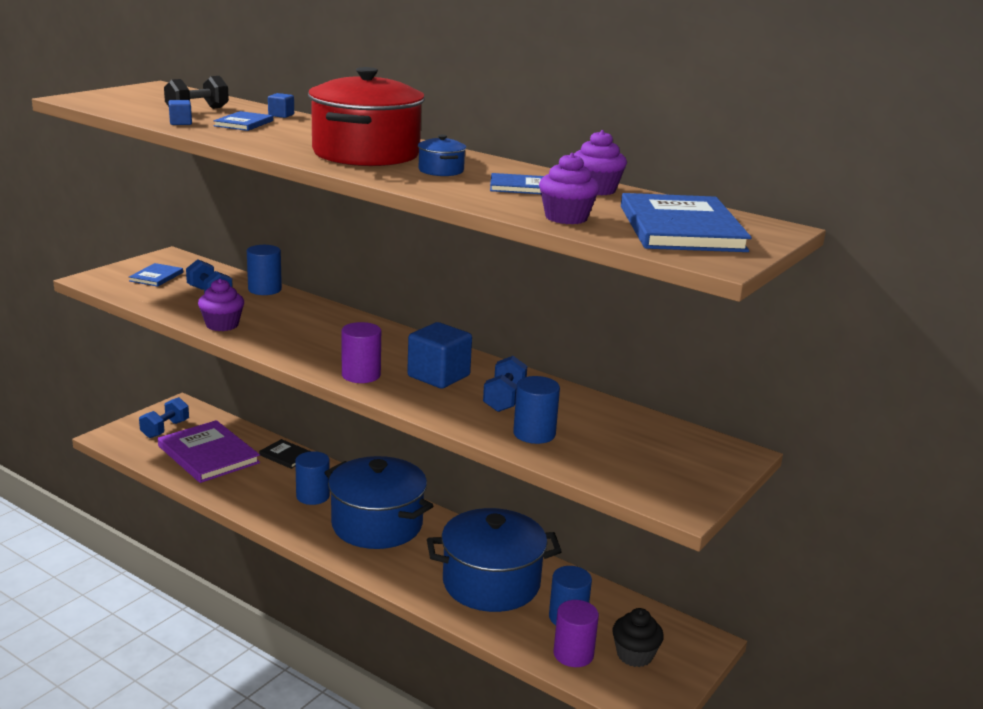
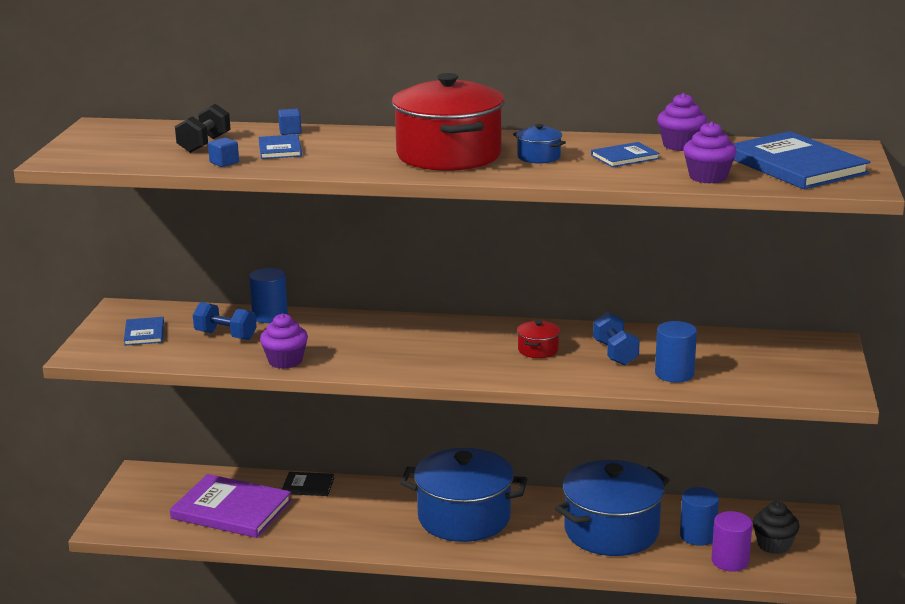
camera: 25 degrees left, 0 degrees up
blue dumbbell [139,397,189,438] -> none
blue cylinder [295,451,330,505] -> none
purple cylinder [342,322,381,383] -> none
blue cube [407,322,472,389] -> red pot [517,320,560,358]

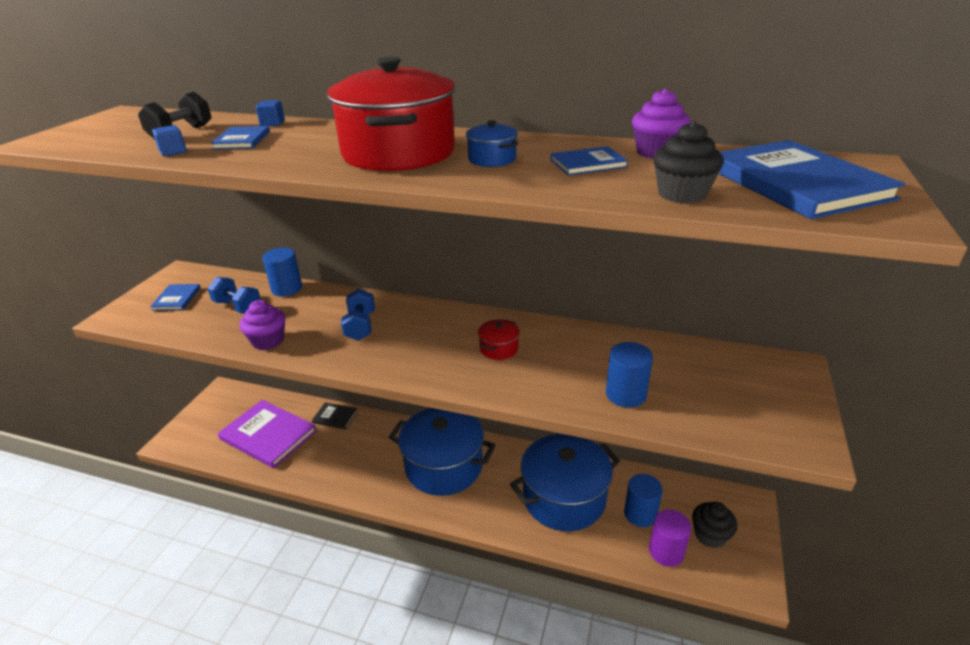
camera: 10 degrees right, 10 degrees up
blue dumbbell [593,312,640,365] -> blue dumbbell moved to [341,289,375,341]
purple cupcake [683,121,737,184] -> black cupcake [653,121,724,204]

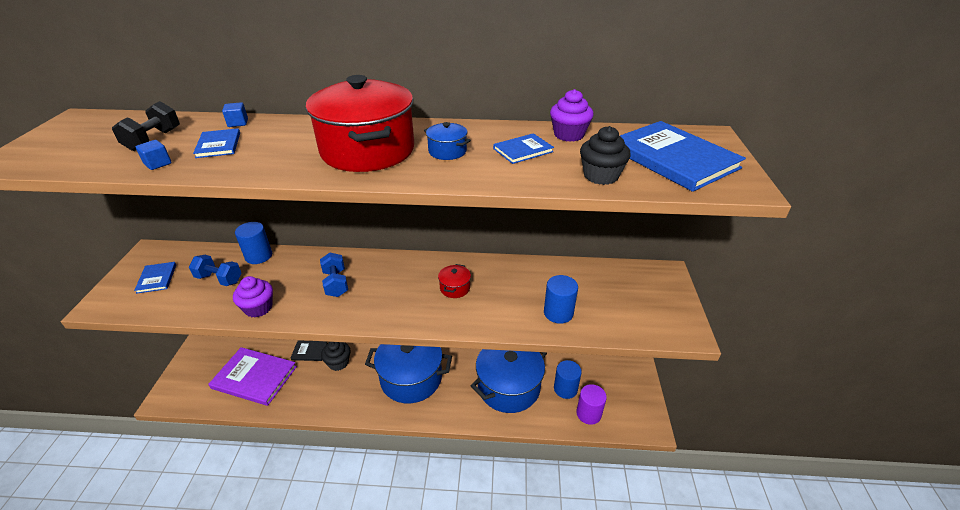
camera: 15 degrees left, 5 degrees up
black cupcake [692,502,737,548] -> black cupcake moved to [321,342,351,371]

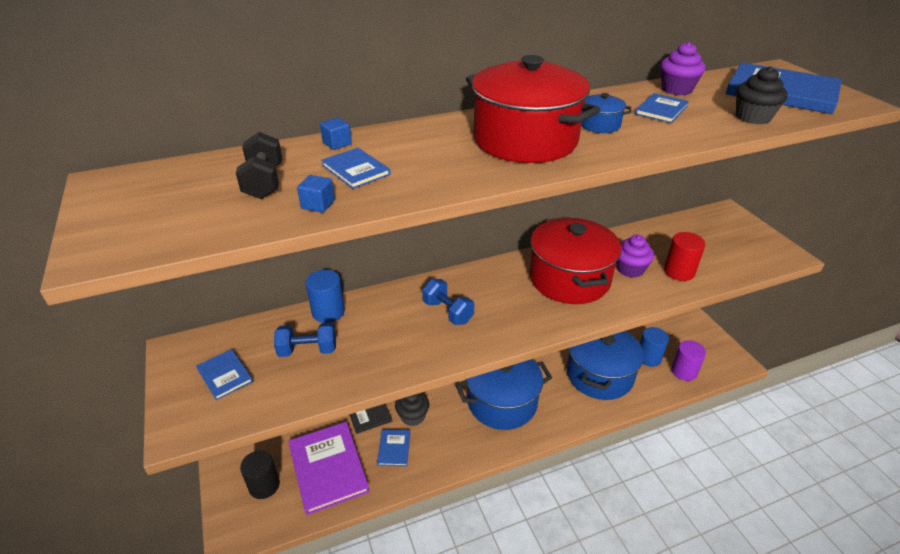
camera: 25 degrees left, 0 degrees up
purple book [209,347,297,406] -> purple book turned 75 degrees clockwise [288,422,370,515]
purple cupcake [233,276,273,318] -> purple cupcake moved to [616,235,654,278]
red pot [438,264,471,298] -> red pot [530,217,622,304], size x2.45
blue cylinder [544,275,578,324] -> red cylinder [664,232,705,281]
none -> black cylinder [240,450,280,499]
none -> blue book [377,429,410,466]

